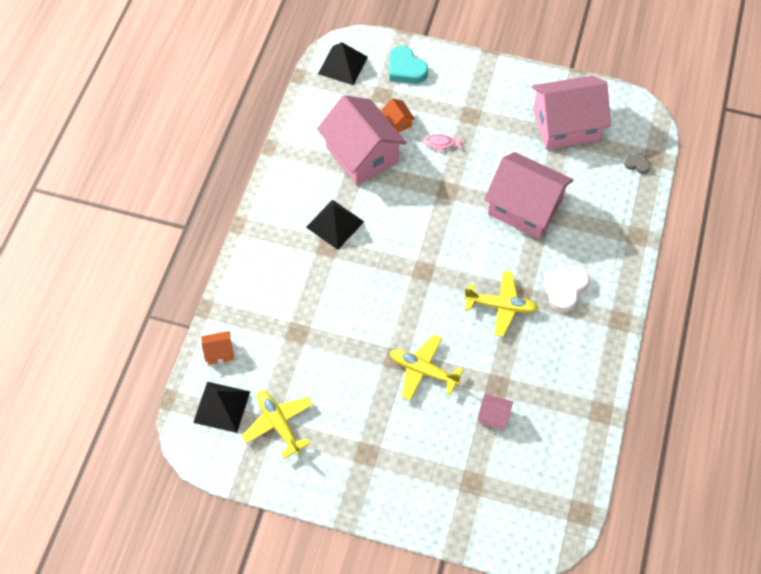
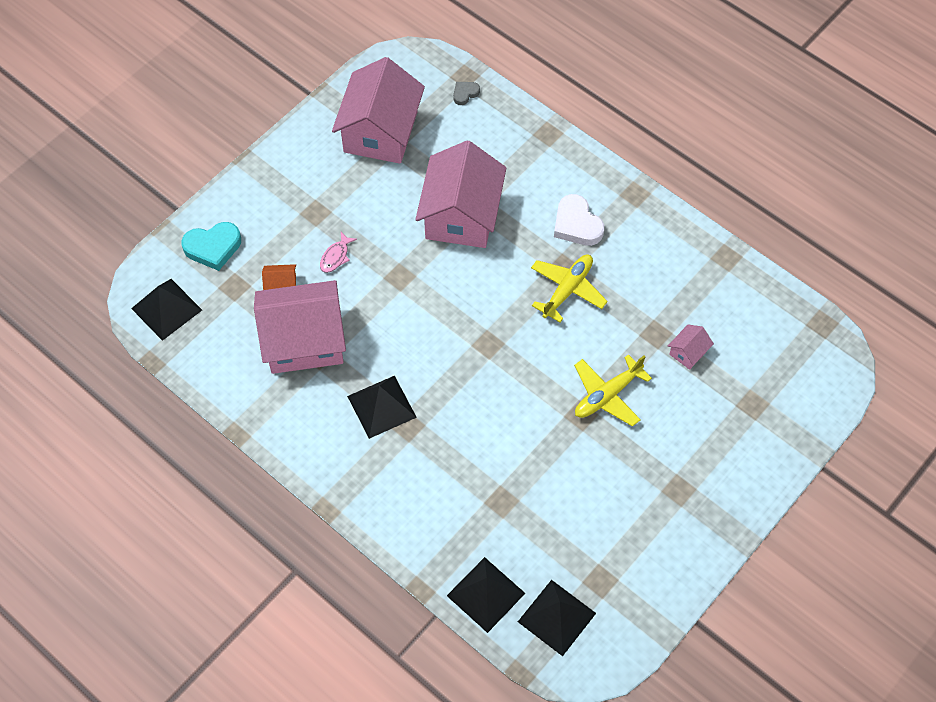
camera: 65 degrees left, 0 degrees up
orange house [201,331,234,365] -> black pyramid [447,557,525,633]
yellow plane [242,390,313,459] -> none
pink house [484,152,573,239] -> pink house turned 45 degrees counterclockwise [415,140,506,248]

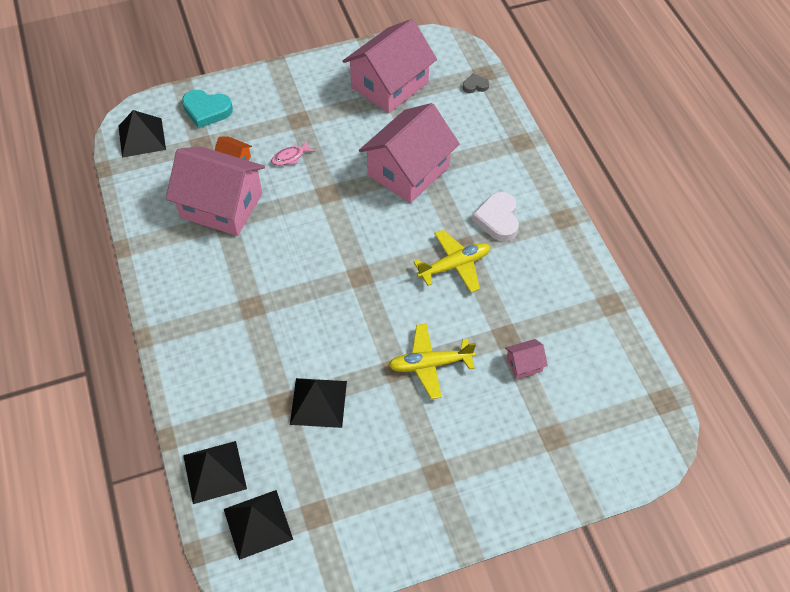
camera: 30 degrees right, 5 degrees down
black pyramid [347,376,417,439] -> black pyramid moved to [290,378,347,428]

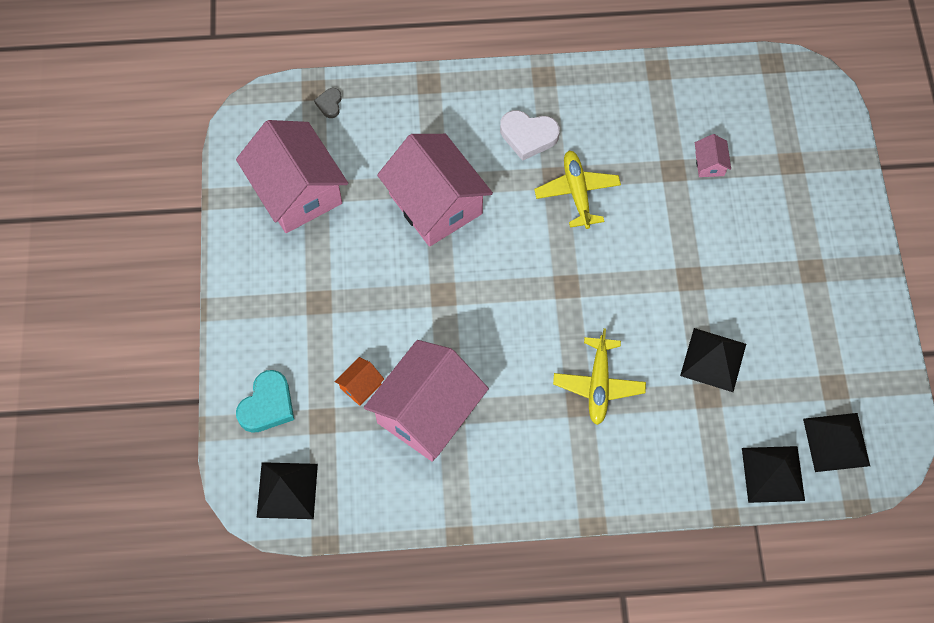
camera: 75 degrees left, 10 degrees up
pink fish [271,140,315,166] -> none
yellow plane [388,323,476,399] -> yellow plane moved to [553,328,646,425]

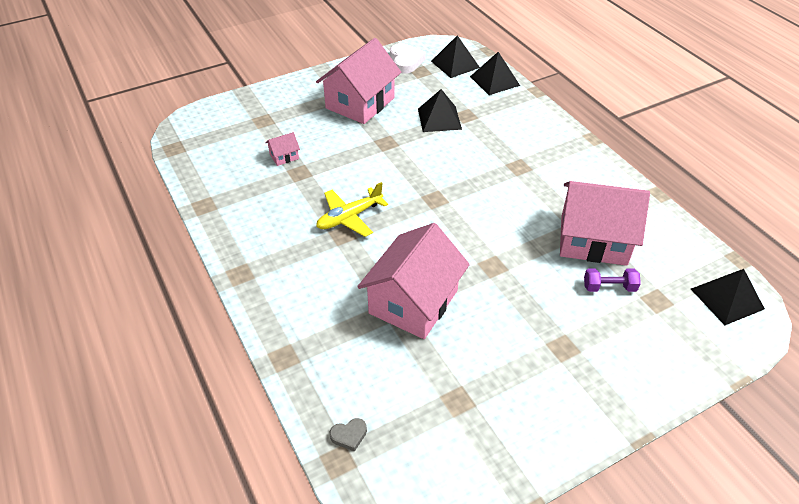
camera: 115 degrees left, 20 degrees down
pink house [236,120,348,233] -> pink house moved to [316,38,401,124]
turquoise heart [236,370,294,433] -> none
orange house [335,357,384,406] -> purple dumbbell [584,269,641,292]
white heart [500,110,560,161] -> white heart moved to [390,43,426,74]
yellow plane [553,328,646,425] -> none

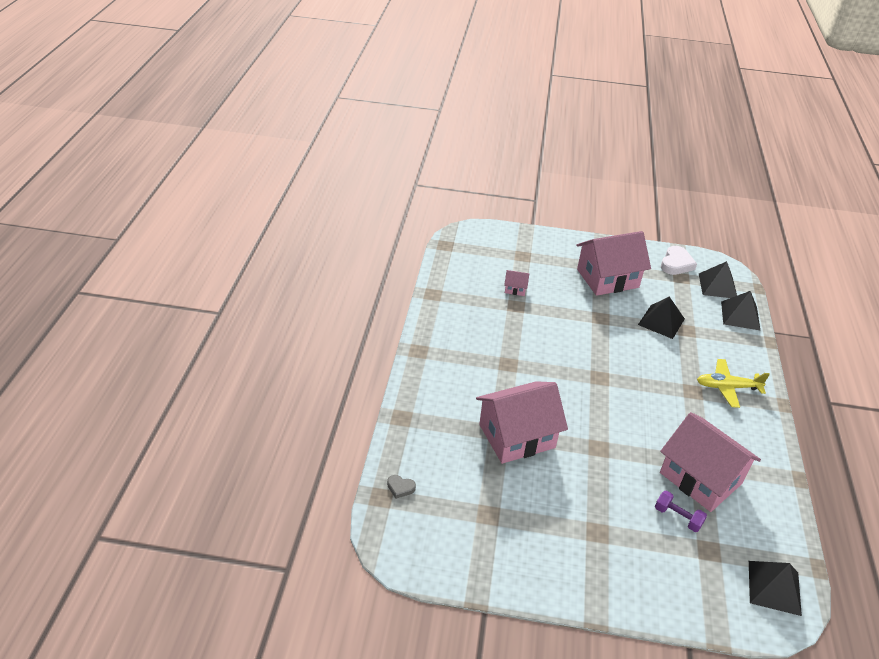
camera: 35 degrees right, 5 degrees down
yellow plane [316,182,388,237] -> yellow plane moved to [697,359,770,408]

